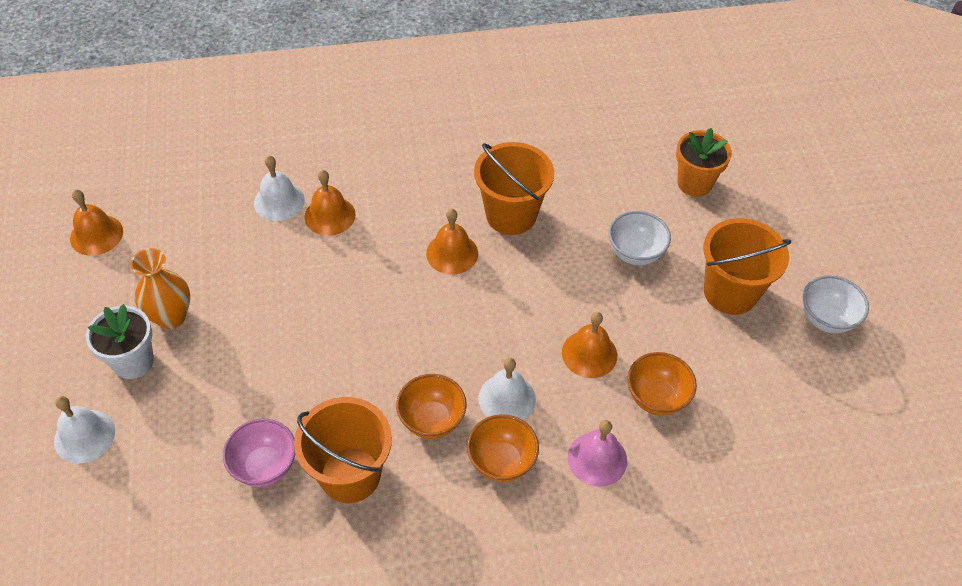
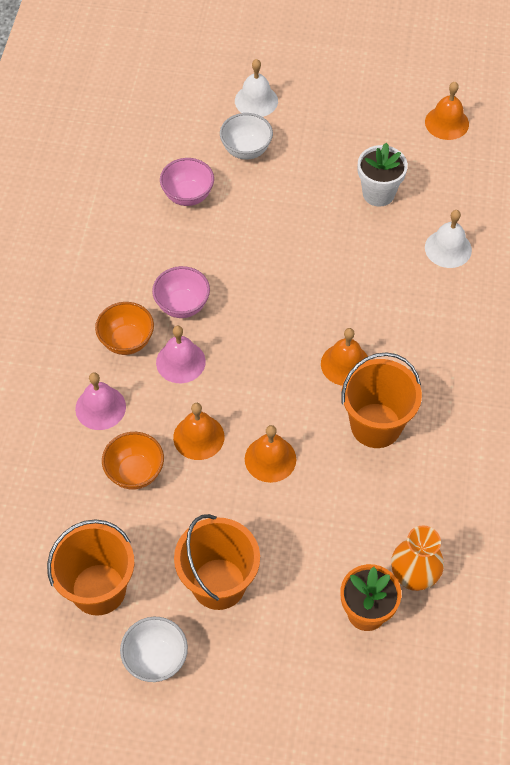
camera: 110 degrees right, 5 degrees up
white flower pot [86,304,154,379] -> white flower pot moved to [358,143,408,207]
orange vase [130,248,190,329] -> orange vase moved to [391,526,444,591]
orange bucket [294,397,392,503] -> orange bucket moved to [47,519,134,616]
orange bell [304,170,356,236] -> orange bell moved to [245,425,296,483]
orange bowl [396,374,467,439] -> pink bowl [152,266,210,318]
white bell [478,358,536,420] -> pink bell [156,326,206,383]
white bowl [609,211,671,266] -> white bowl moved to [220,113,273,159]

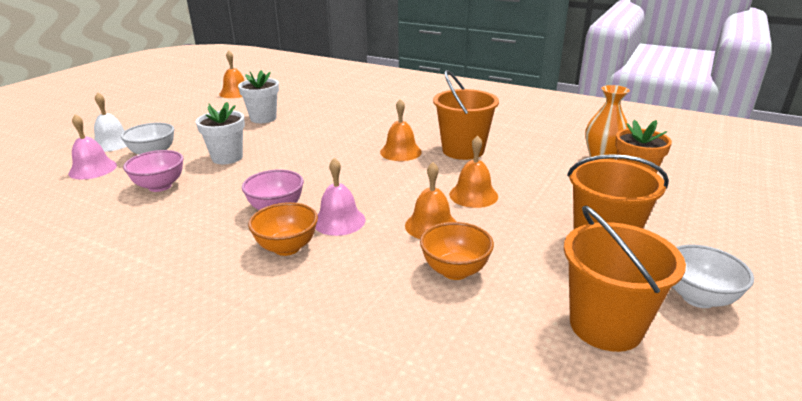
camera: 70 degrees left, 30 degrees down
pink bell [75,372,126,430] -> pink bell moved to [68,114,117,180]
white bell [425,210,472,268] -> none
none -> white flower pot [196,102,245,164]

